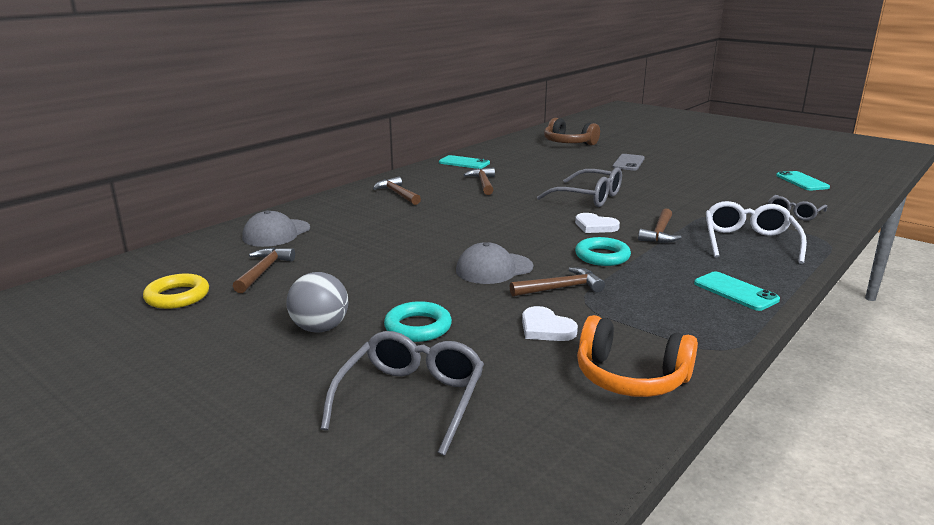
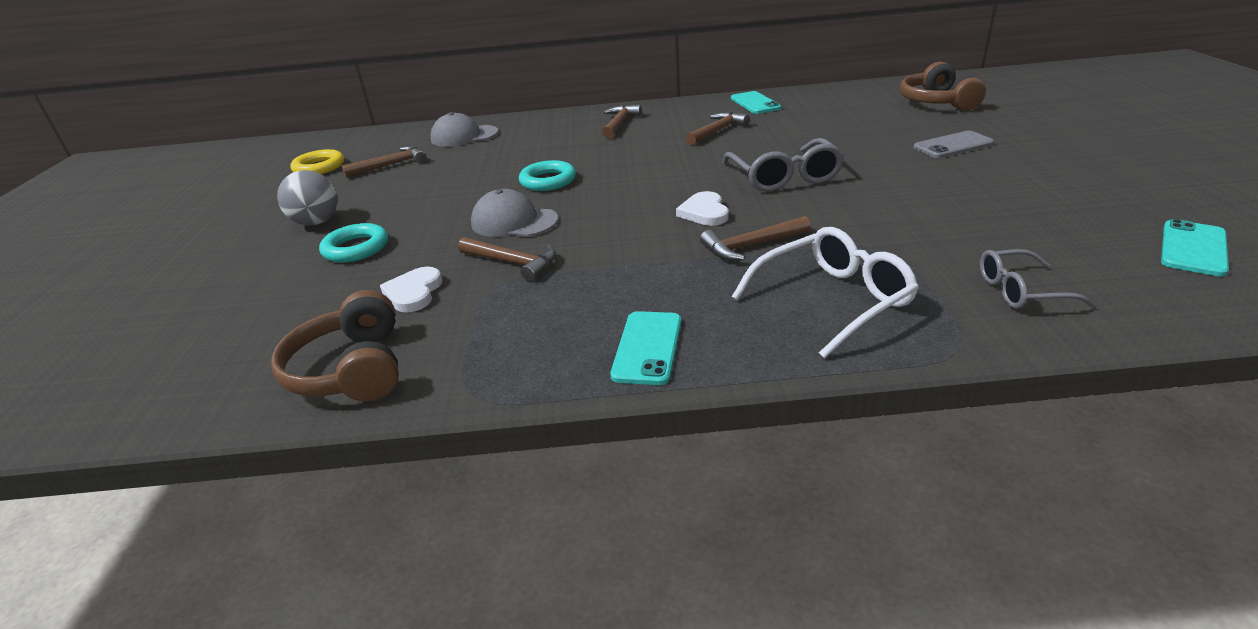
camera: 50 degrees right, 10 degrees up
grey glasses [321,331,484,456] -> none
turquoise ring [575,237,631,266] -> turquoise ring moved to [519,160,576,191]
orange headphones [577,315,698,397] -> brown headphones [271,290,399,402]

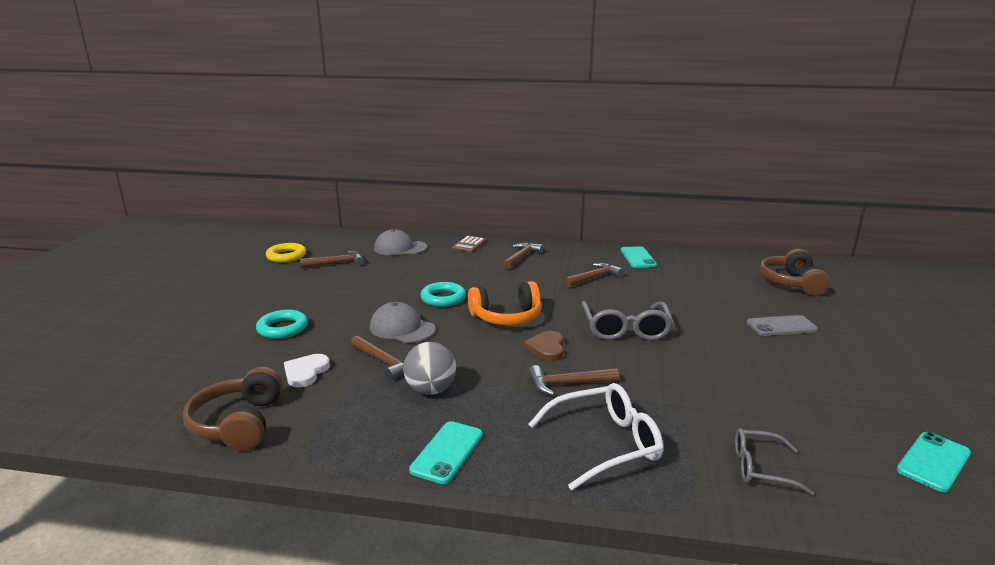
camera: 10 degrees right, 10 degrees down
grey ball [277,170,338,226] -> grey ball moved to [403,342,456,395]
white heart [676,191,729,226] -> brown heart [524,331,564,361]
none -> brown calculator [451,236,487,253]
none -> orange headphones [468,281,542,325]

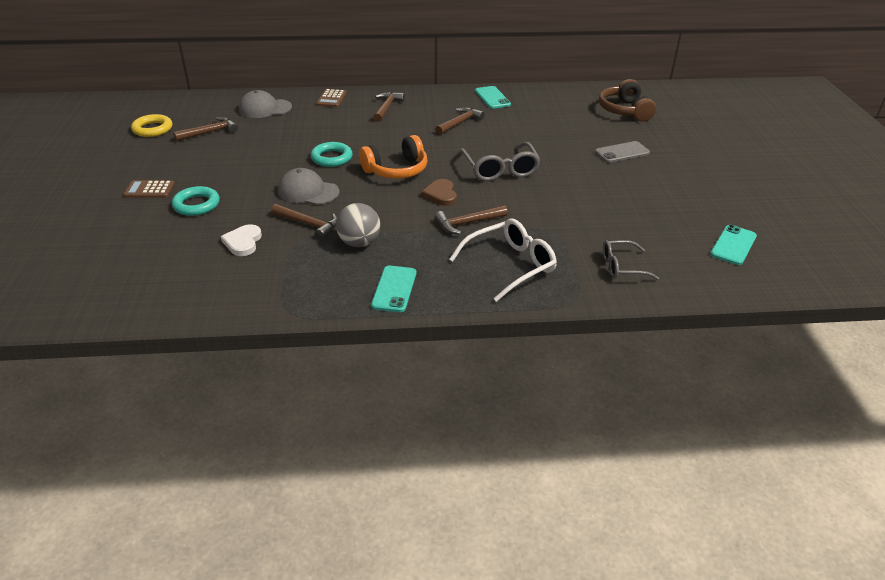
camera: 15 degrees left, 15 degrees up
brown headphones [183,367,283,451] -> none
none -> brown calculator [123,180,175,198]

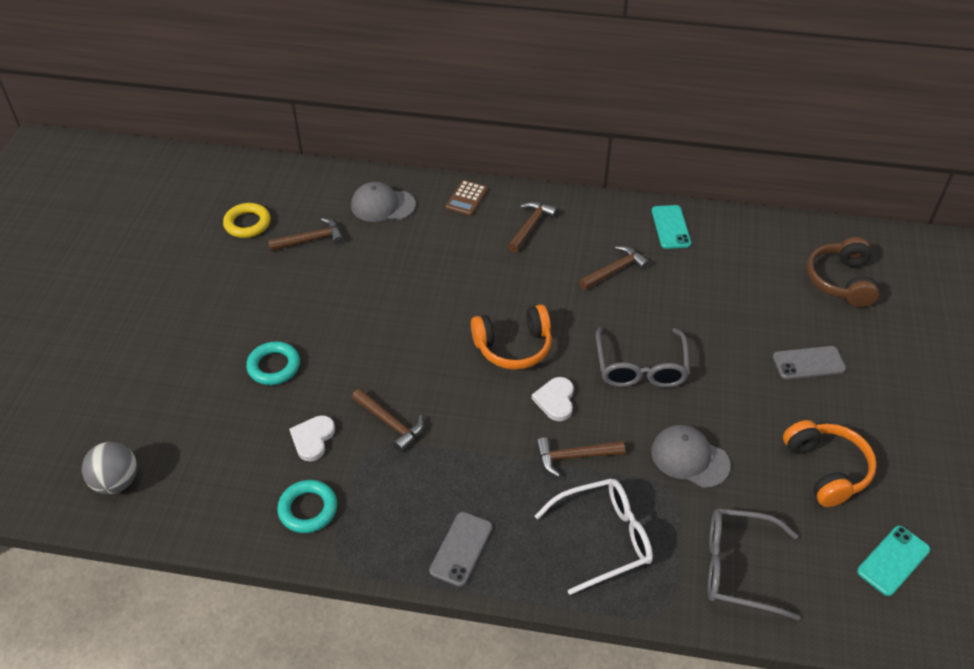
camera: 15 degrees right, 10 degrees up
brown calculator [123,180,175,198] -> none
grey cap [278,168,339,205] -> grey cap moved to [651,425,730,488]
turquoise ring [311,142,353,167] -> turquoise ring moved to [277,480,337,533]
grey ball [336,203,380,247] -> grey ball moved to [82,442,137,494]
turquoise phone [371,266,416,312] -> grey phone [429,512,493,587]
brown heart [421,179,457,206] -> white heart [532,377,574,421]
grey glasses [603,240,660,280] -> grey glasses [708,508,800,621], size x1.60
none -> orange headphones [783,420,877,507]

